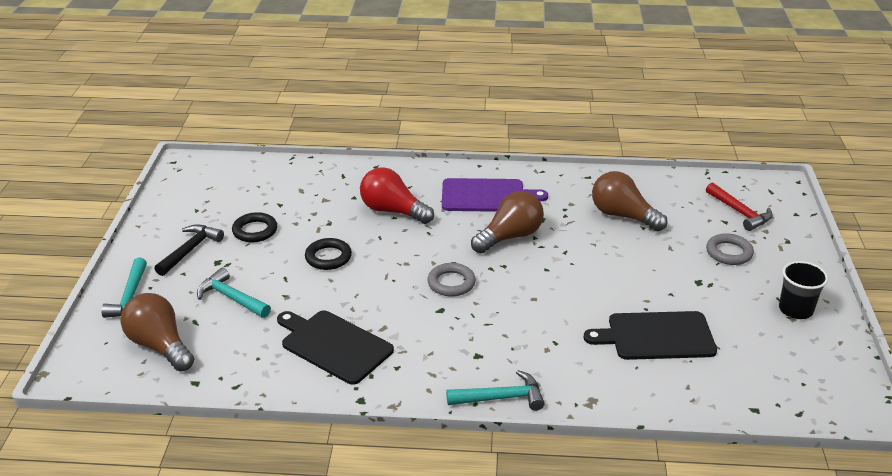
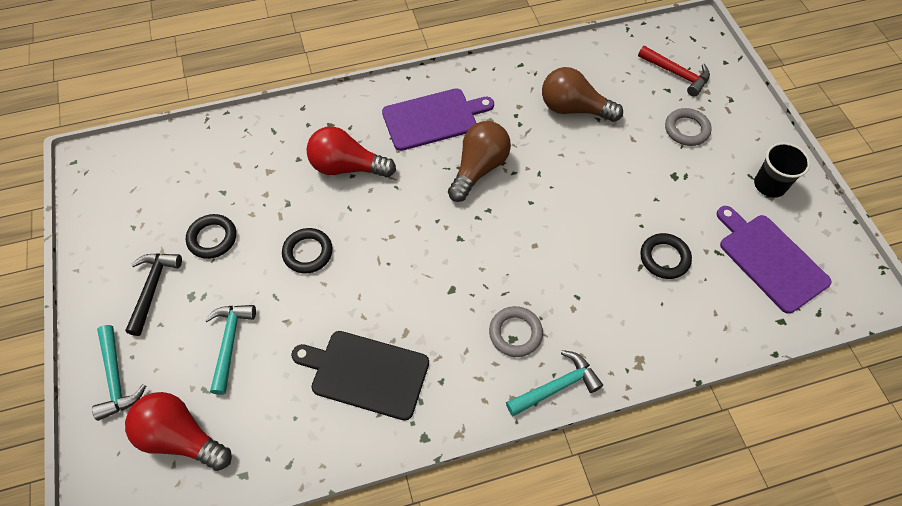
camera: 20 degrees left, 25 degrees up
brown light bulb [120,293,194,372] -> red light bulb [125,392,232,471]
turquoise hammer [197,268,271,318] -> turquoise hammer turned 75 degrees clockwise [204,305,256,395]
grey ring [427,263,476,297] -> grey ring moved to [489,306,543,357]
black cutting board [584,311,717,360] -> black ring [640,233,692,279]
none -> purple cutting board [717,206,832,314]

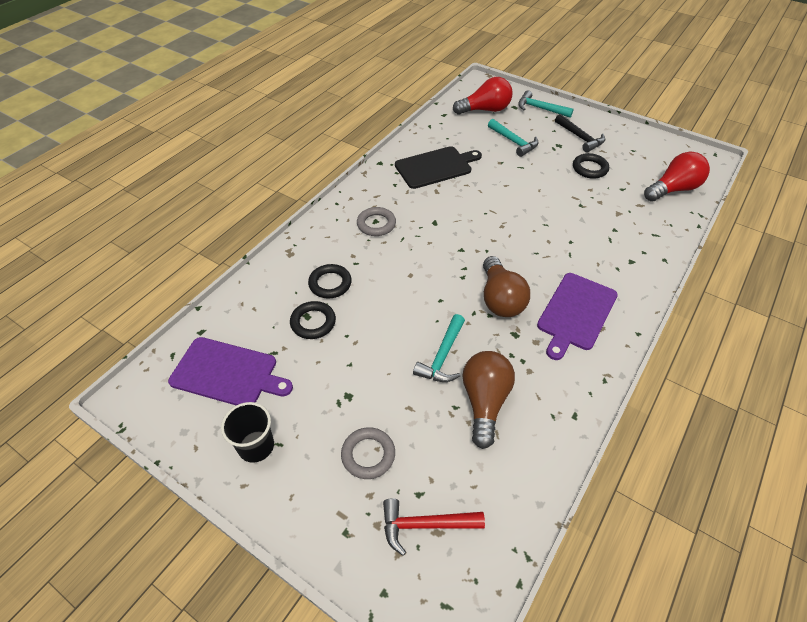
camera: 140 degrees right, 10 degrees down
black ring [282,228,333,274] -> black ring moved to [308,264,352,298]
red light bulb [306,126,396,177] -> red light bulb moved to [644,152,710,202]
turquoise hammer [506,350,603,416] -> turquoise hammer moved to [413,314,465,382]
brown light bulb [542,67,623,122] -> brown light bulb turned 60 degrees counterclockwise [462,351,515,449]

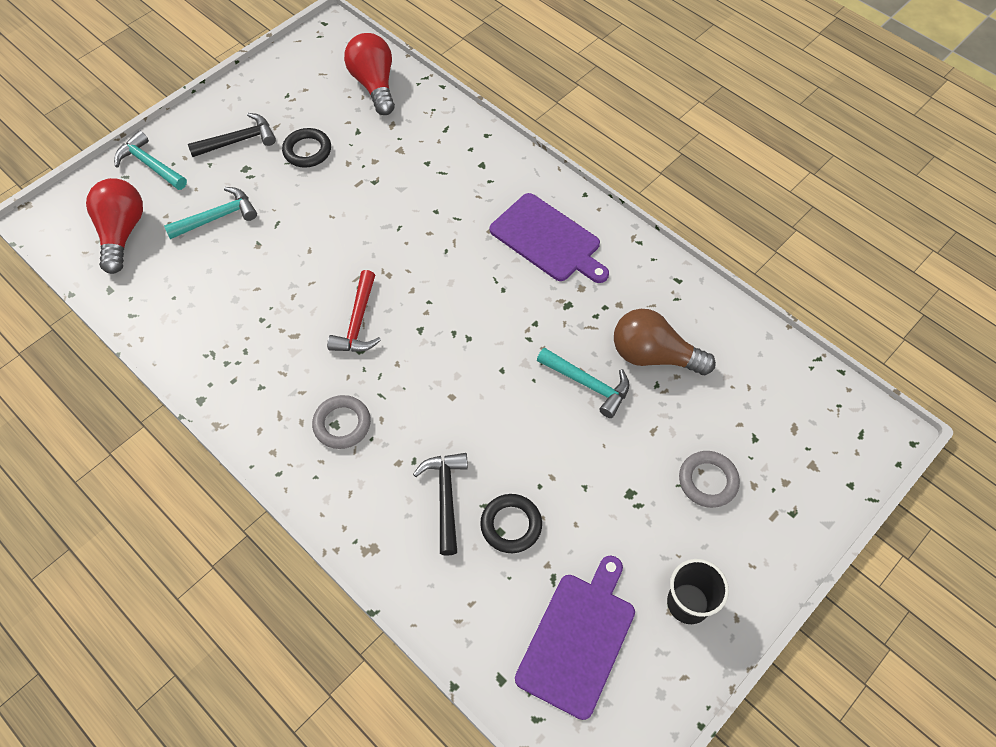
camera: 80 degrees left, 10 degrees up
black ring [308,264,352,298] -> black hammer [413,453,468,556]
red hammer [383,498,485,556] -> red hammer moved to [327,270,381,352]
black cutting board [395,146,482,189] -> none
brown light bulb [483,256,530,317] -> none
turquoise hammer [518,90,574,118] -> turquoise hammer turned 90 degrees clockwise [114,131,187,190]

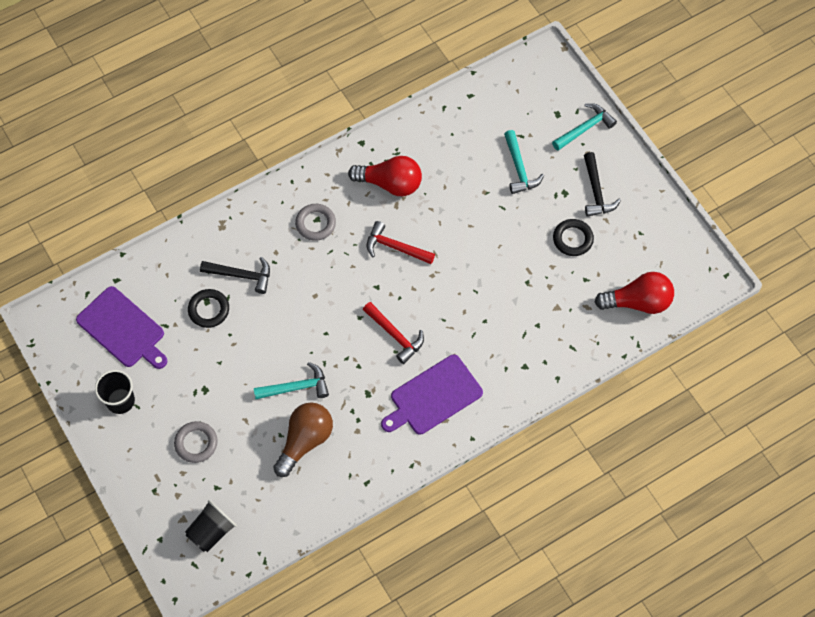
camera: 105 degrees right, 5 degrees up
red light bulb [86,178,143,274] -> red light bulb moved to [348,156,422,196]
turquoise hammer [537,347,629,418] -> turquoise hammer turned 150 degrees counterclockwise [254,362,329,399]
none -> black cup [185,500,237,552]
none -> red hammer [363,302,424,364]

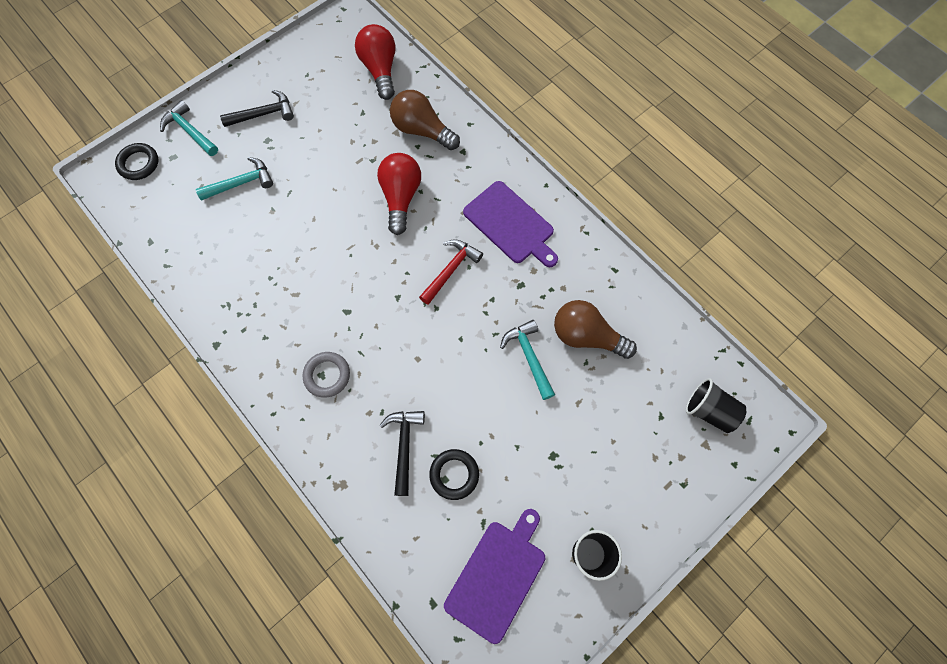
camera: 100 degrees left, 5 degrees up
grey ring [174,421,218,463] -> none
red light bulb [348,156,422,196] -> red light bulb moved to [377,153,421,235]
red hammer [367,221,435,264] -> none
black ring [553,219,594,256] -> black ring moved to [115,143,158,180]
none -> brown light bulb [390,90,460,150]

